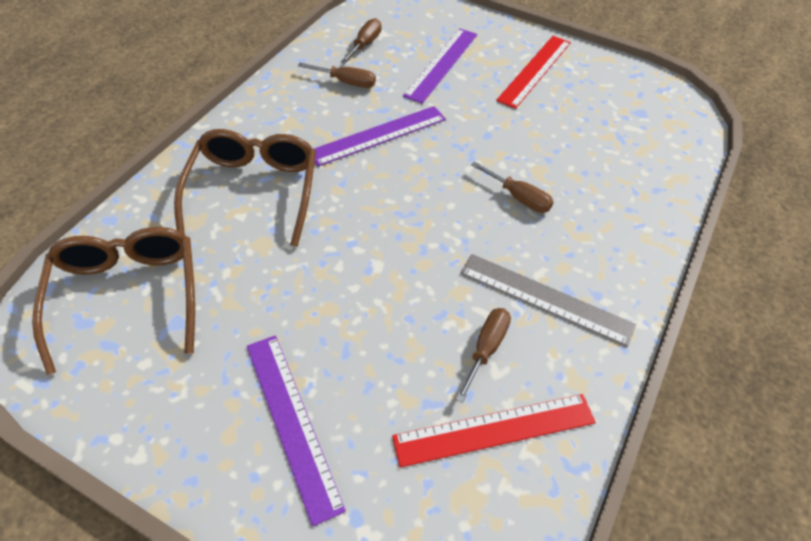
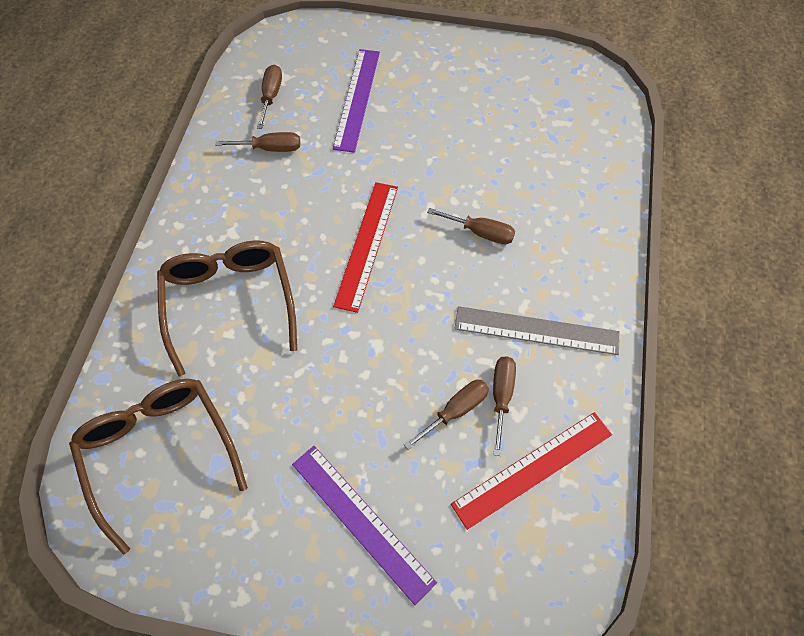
camera: 15 degrees left, 10 degrees up
purple ruler [314,106,446,167] -> none
red ruler [496,36,571,109] -> red ruler moved to [333,182,398,313]
none -> brown screwdriver [404,380,489,450]

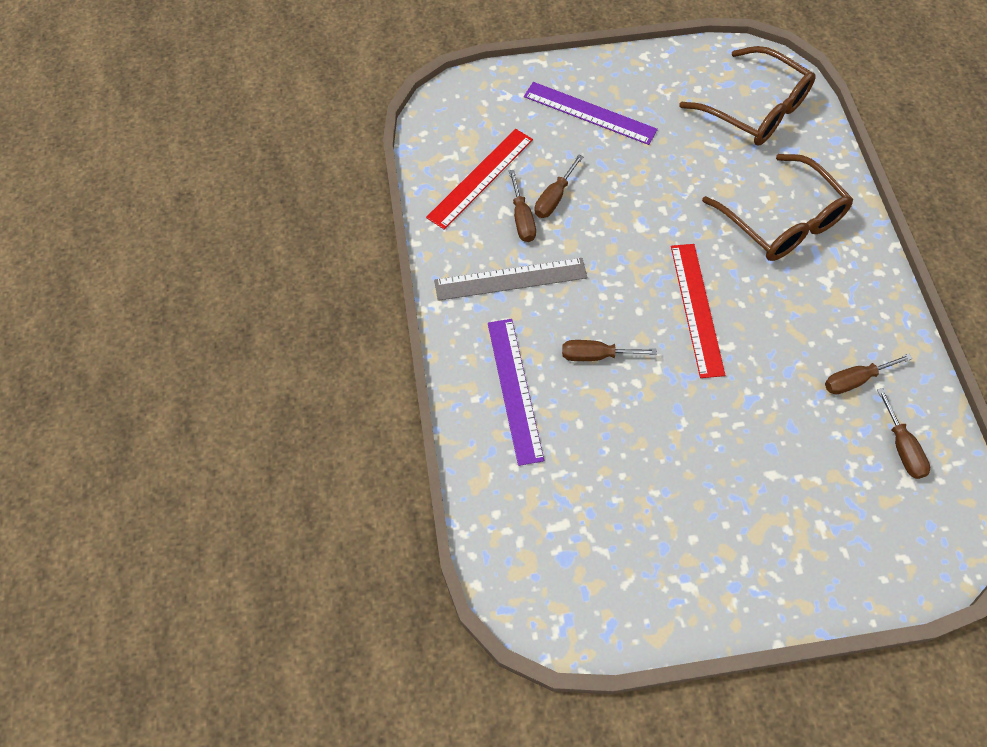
camera: 160 degrees right, 0 degrees up
purple ruler [333,49,380,153] -> purple ruler moved to [488,319,544,466]

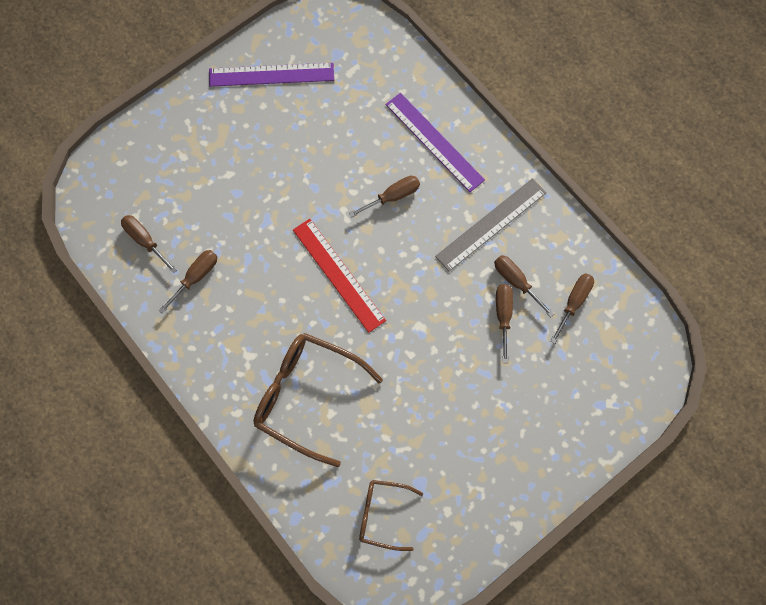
camera: 150 degrees right, 10 degrees up
red ruler [426,129,533,229] -> brown screwdriver [550,273,594,344]
purple ruler [524,82,658,145] -> purple ruler moved to [209,63,334,87]
brown glasses [679,46,816,145] -> brown glasses [359,480,423,551], size x0.57

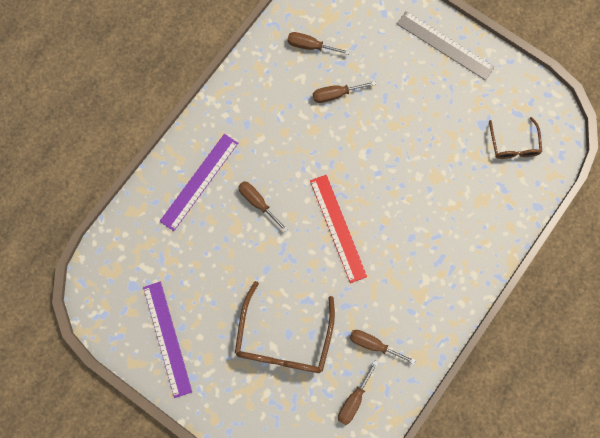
camera: 105 degrees left, 5 degrees up
brown glasses [253,333,383,467] -> brown glasses moved to [235,281,335,373]
red ruler [293,219,386,333] -> red ruler turned 60 degrees counterclockwise [310,175,367,283]
grey ruler [435,178,546,271] -> grey ruler moved to [397,11,495,80]
brown screwdriver [494,255,554,317] -> none

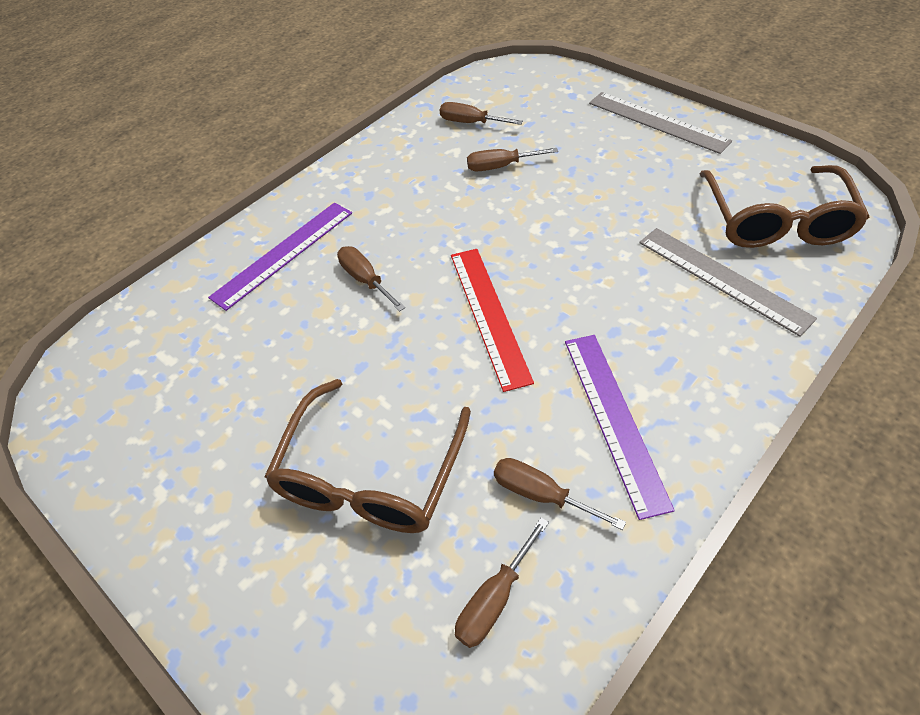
camera: 10 degrees right, 25 degrees down
purple ruler [143,282,192,398] -> purple ruler moved to [565,335,675,520]
brown glasses [489,117,542,159] -> brown glasses [700,165,870,248], size x1.77
none -> grey ruler [639,228,817,337]

